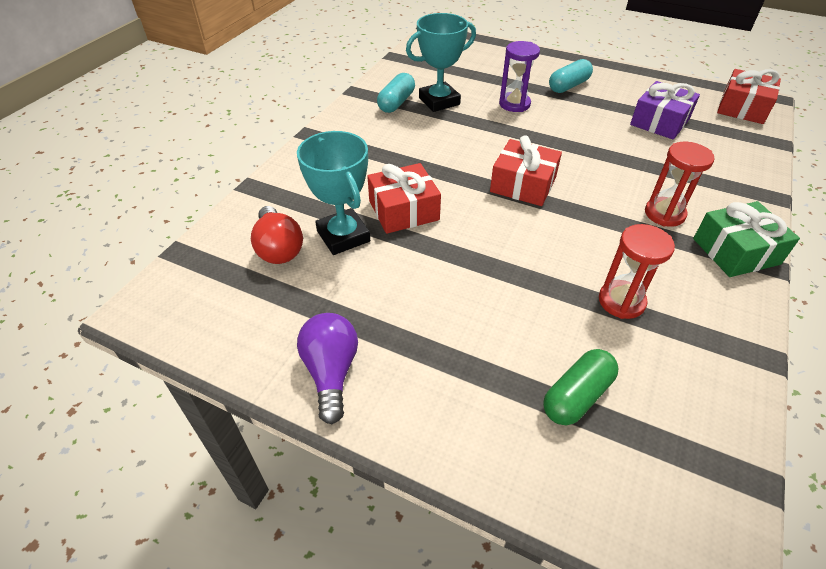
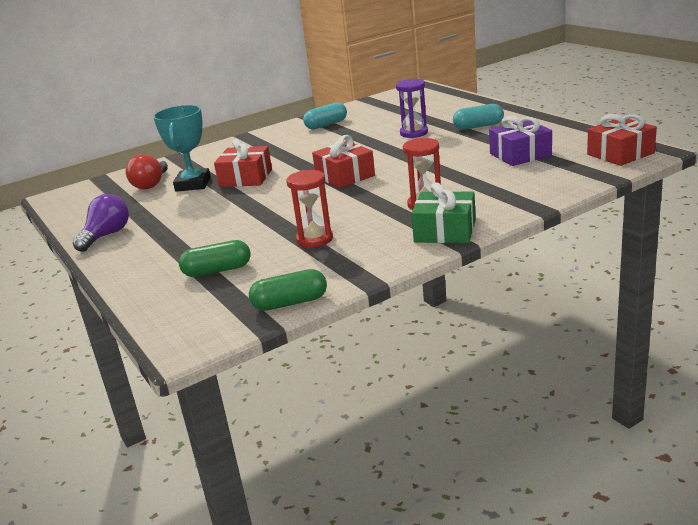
camera: 35 degrees right, 20 degrees down
turquoise trophy [406,13,476,112] -> none
none -> green capsule [249,269,327,311]

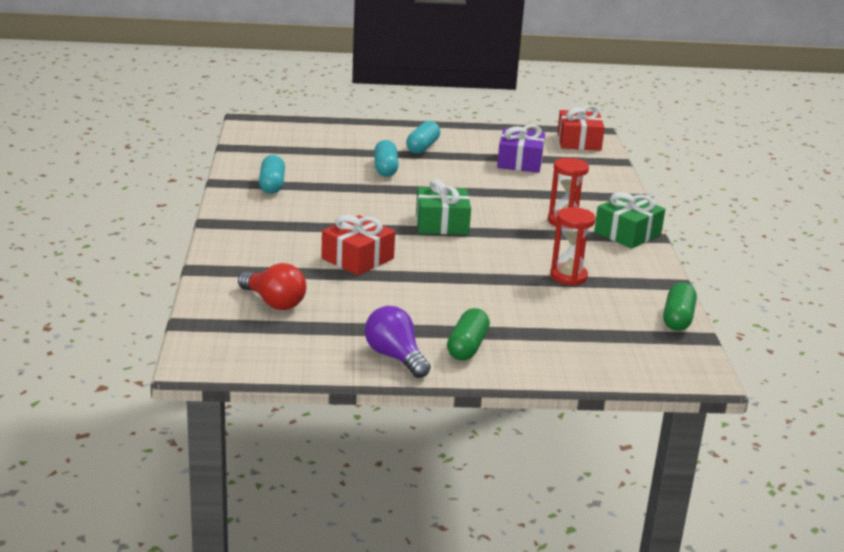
camera: 65 degrees left, 0 degrees up
turquoise trophy [153,105,211,192] -> none
green capsule [179,240,251,277] -> green capsule moved to [447,308,490,361]
red gift [312,135,375,188] -> green gift [416,179,471,235]
purple hourglass [396,79,428,138] -> turquoise capsule [374,140,399,177]

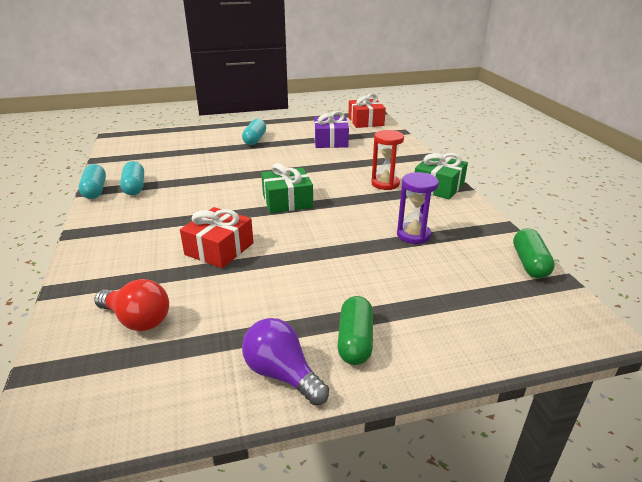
camera: 10 degrees left, 5 degrees up
turquoise capsule [374,140,399,177] -> turquoise capsule moved to [79,164,106,199]
red hourglass [550,207,596,285] -> purple hourglass [397,172,439,244]

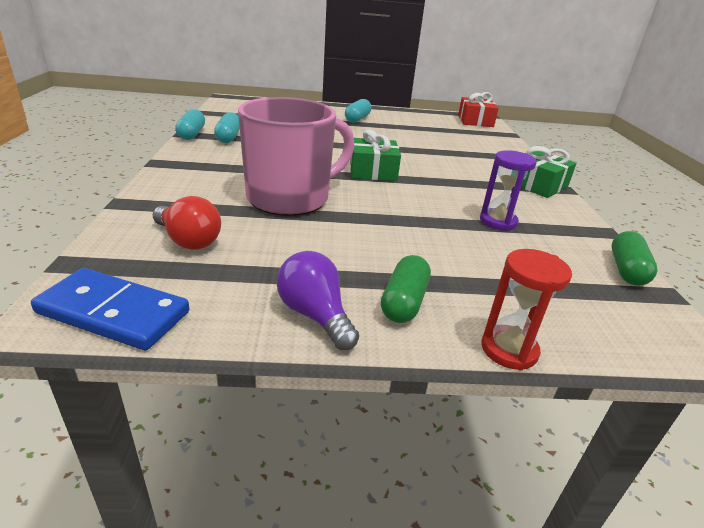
camera: 10 degrees right, 0 degrees up
red gift [180,207,254,268] -> pink mug [238,97,355,216]
purple gift [314,111,349,148] -> none
red hourglass [371,130,404,190] -> red hourglass moved to [481,249,572,370]
none -> blue domino [31,268,189,350]

